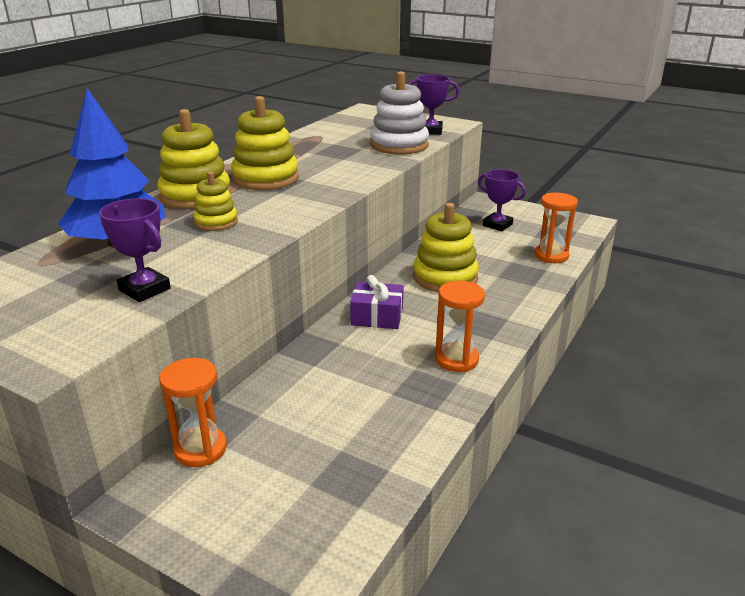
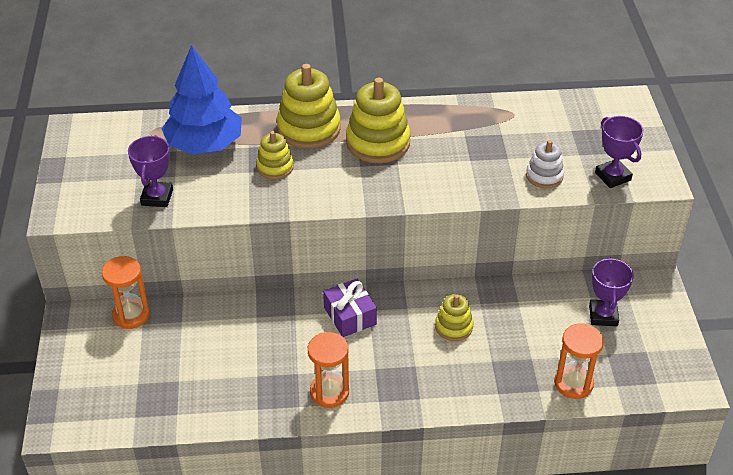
camera: 55 degrees right, 15 degrees up
white stacking toy [370,71,429,154] -> white stacking toy [526,140,564,188], size x0.56
yellow stacking toy [413,203,479,292] -> yellow stacking toy [435,294,473,341], size x0.56

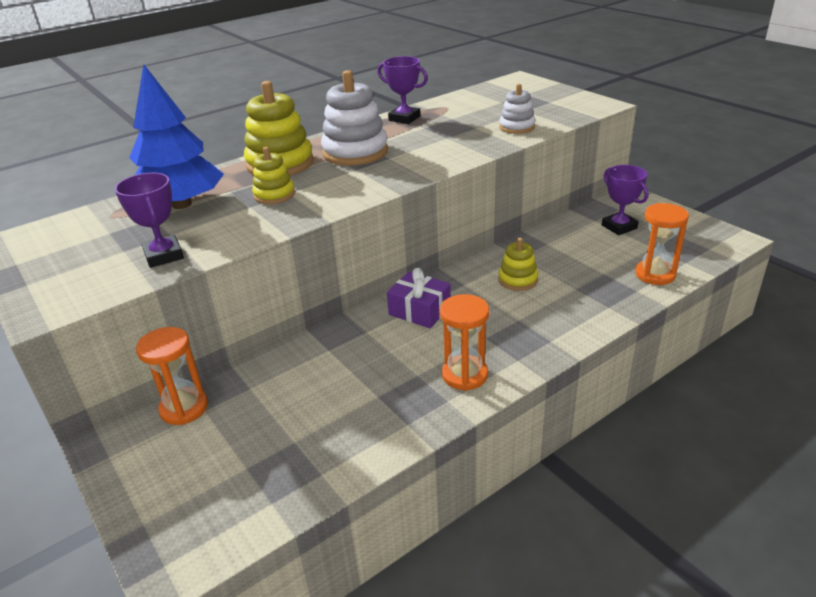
camera: 30 degrees left, 10 degrees down
yellow stacking toy [346,78,411,163] -> white stacking toy [321,70,388,166]
purple trophy [595,116,644,188] -> purple trophy moved to [378,56,428,124]

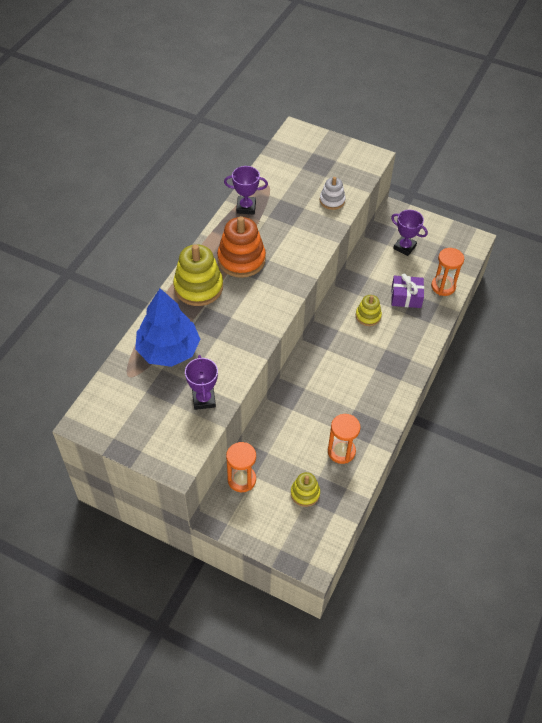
camera: 30 degrees left, 20 degrees up
purple trophy [115,173,184,268] -> purple trophy turned 45 degrees clockwise [185,355,218,410]
yellow stacking toy [252,147,295,204] -> yellow stacking toy moved to [291,472,320,507]
white stacking toy [321,70,388,166] -> orange stacking toy [217,216,266,278]
purple gift [387,268,451,328] -> purple gift moved to [391,274,424,308]
orange hourglass [440,294,489,391] -> orange hourglass moved to [328,414,361,464]

